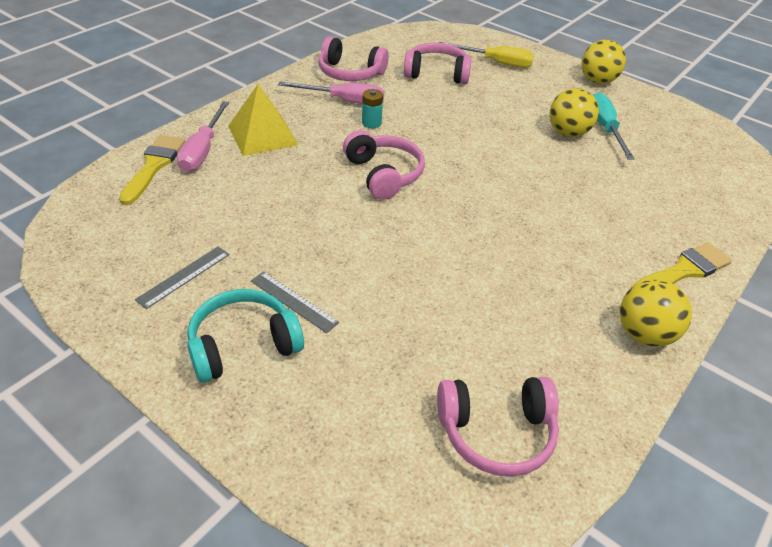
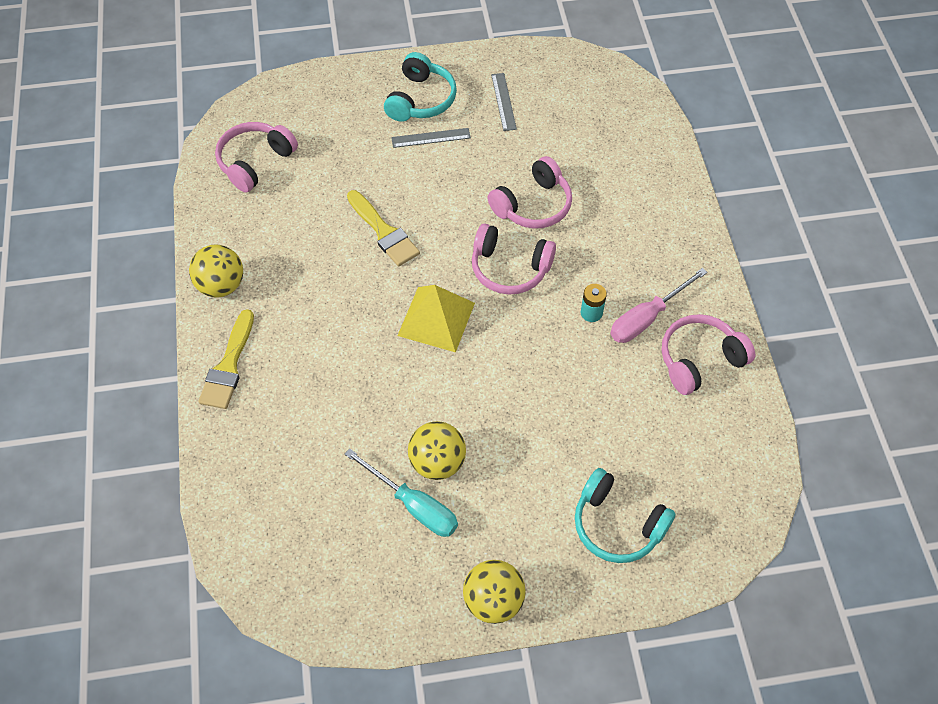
camera: 135 degrees right, 15 degrees up
yellow brush [119,135,185,205] -> yellow brush moved to [347,190,420,266]
pink screwdriver [177,101,229,172] -> none
yellow pyramid [228,84,299,156] -> yellow pyramid moved to [397,285,475,353]
pink headphones [404,43,472,84] -> pink headphones moved to [487,156,572,229]
yellow screwdriver [439,42,534,68] -> turquoise headphones [575,468,676,563]

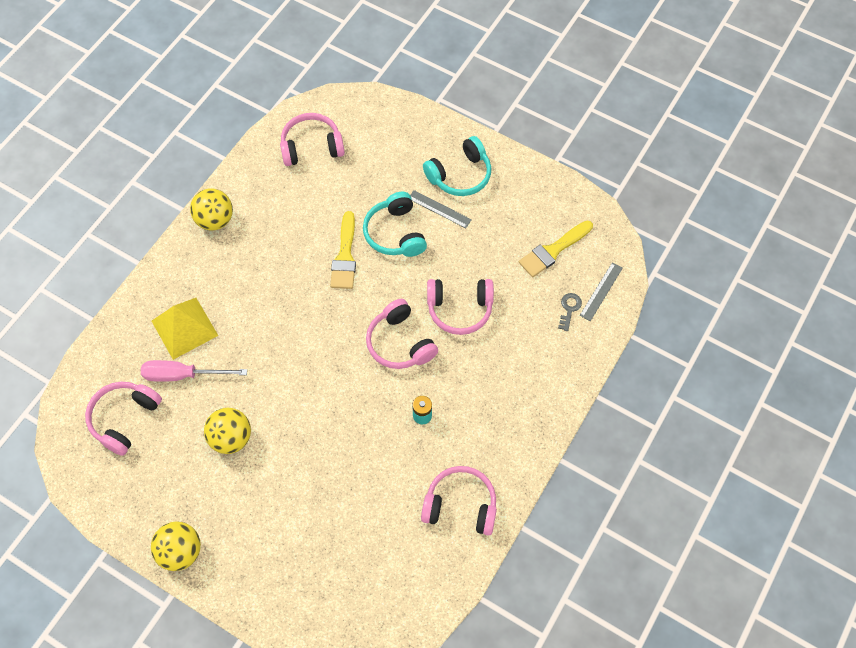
camera: 40 degrees right, 5 degrees up
yellow brush [198,309,254,409] -> yellow brush moved to [519,221,593,277]
turquoise screwdriver [345,448,458,537] -> none
yellow pyramid [397,285,475,353] -> yellow pyramid moved to [152,298,218,360]
grey ruler [491,73,517,131] -> grey ruler moved to [580,262,623,321]
turquoise headphones [575,468,676,563] -> turquoise headphones moved to [363,192,427,257]
pink screwdriver [610,268,708,343] -> pink screwdriver moved to [141,360,247,382]
none -> pink headphones [85,381,162,456]
none -> grey key [558,293,582,331]

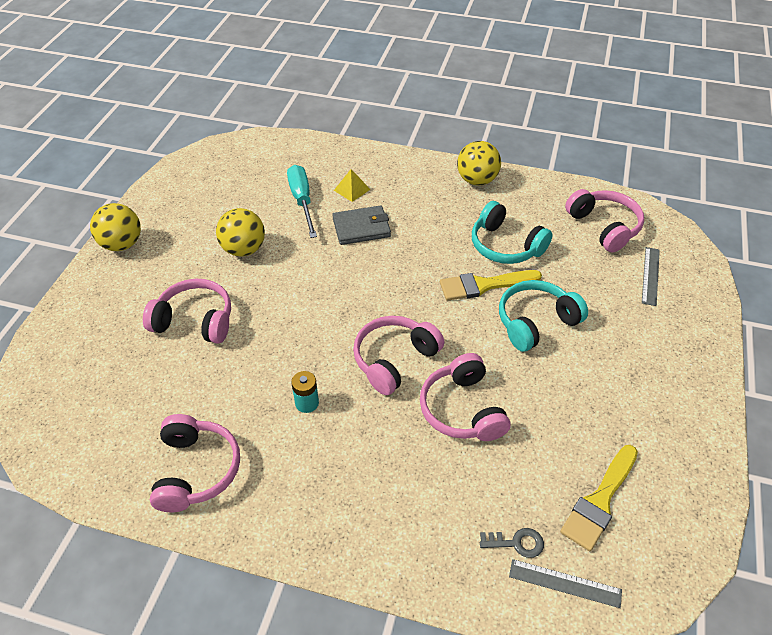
camera: 75 degrees right, 15 degrees down
pink headphones [85,381,162,456] -> pink headphones moved to [143,279,231,344]
pink screwdriver [141,360,247,382] -> turquoise screwdriver [287,165,317,238]
yellow pyramid [152,298,218,360] -> yellow pyramid [334,169,371,202], size x0.52
grey ruler [410,190,472,228] -> grey ruler moved to [642,247,660,306]
turquoise headphones [423,136,491,196] -> turquoise headphones moved to [472,201,553,264]
yellow brush [519,221,593,277] -> yellow brush turned 90 degrees counterclockwise [560,445,638,551]
none -> grey wallet [332,205,391,245]

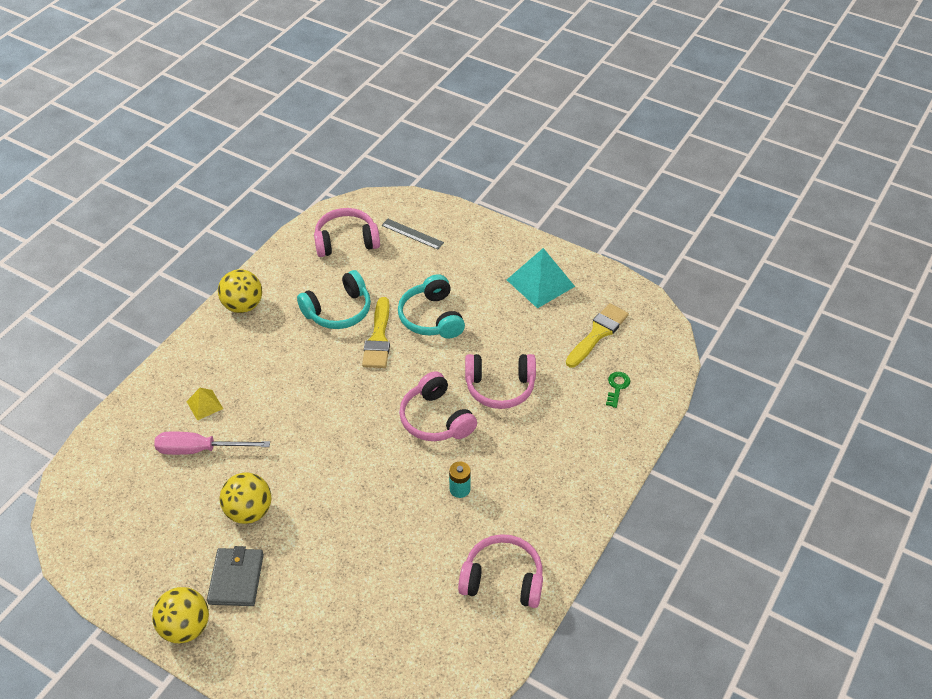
camera: 75 degrees left, 0 degrees up
pink headphones [143,279,231,344] -> none
turquoise screwdriver [287,165,317,238] -> pink screwdriver [154,431,270,455]
grey wallet [332,205,391,245] -> grey wallet moved to [207,546,264,606]
grey key [480,528,544,558] -> green key [606,372,630,408]
grey ruler [509,559,622,608] -> none
yellow brush [560,445,638,551] -> yellow brush turned 105 degrees counterclockwise [566,303,629,368]
none -> turquoise pyramid [507,248,575,309]

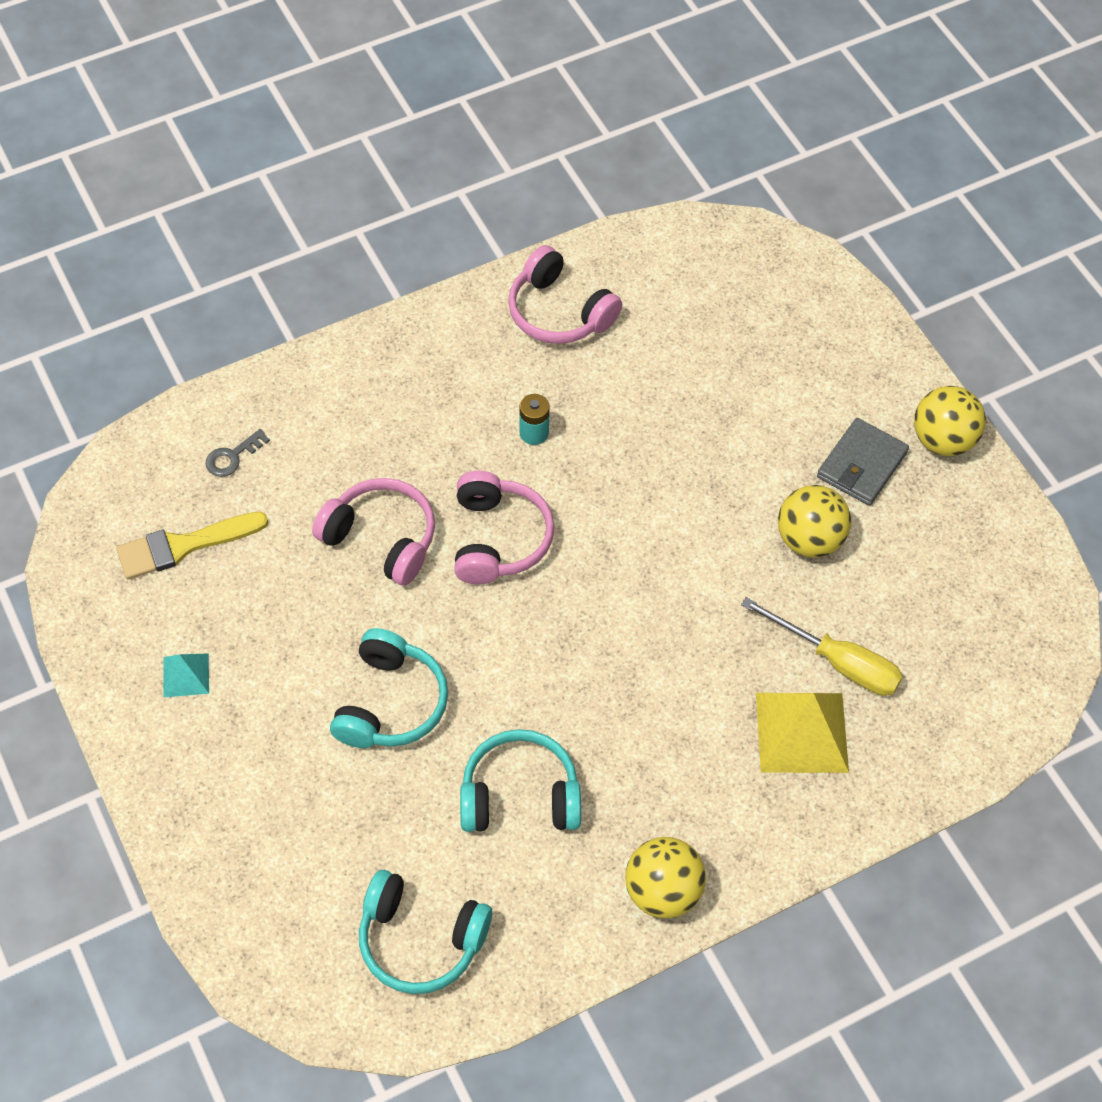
camera: 150 degrees left, 10 degrees up
pink screwdriver [154,431,270,455] -> yellow screwdriver [741,597,903,696]
yellow pyramid [186,388,223,421] -> yellow pyramid [756,693,849,773], size x1.92
pink headphones [314,208,380,257] -> turquoise headphones [359,870,492,994]
yellow brush [362,297,390,368] -> none
grey ruler [381,219,444,250] -> none
turquoise pyramid [507,248,575,309] -> turquoise pyramid [163,653,209,697], size x0.52
green key [606,372,630,408] -> grey key [205,429,270,477]

